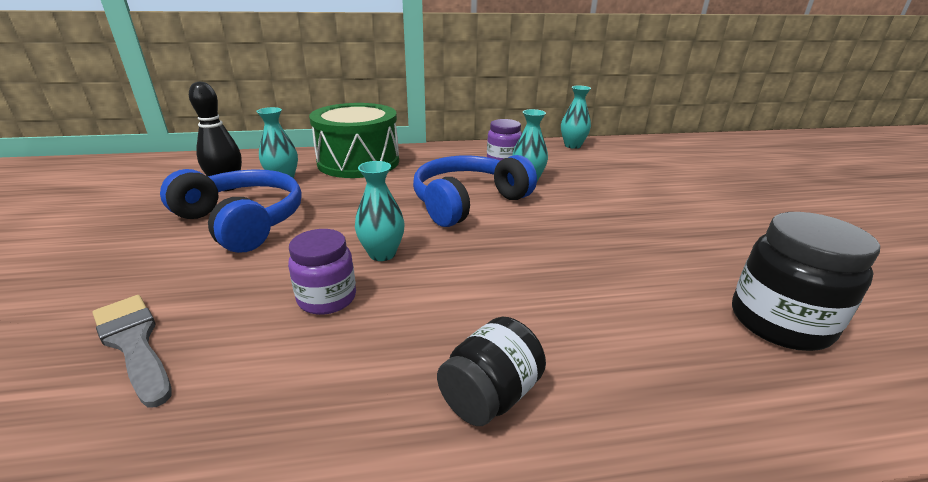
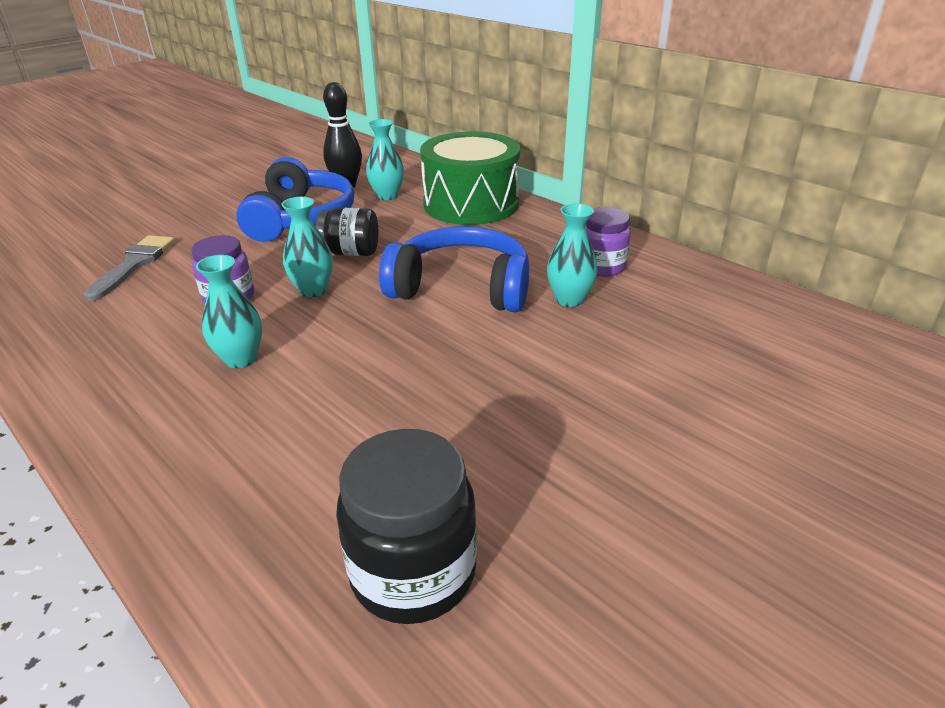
camera: 55 degrees right, 5 degrees up
black jar [437,317,546,426] -> black jar moved to [315,208,378,256]
turquoise vase [561,86,591,149] -> turquoise vase moved to [196,255,262,368]

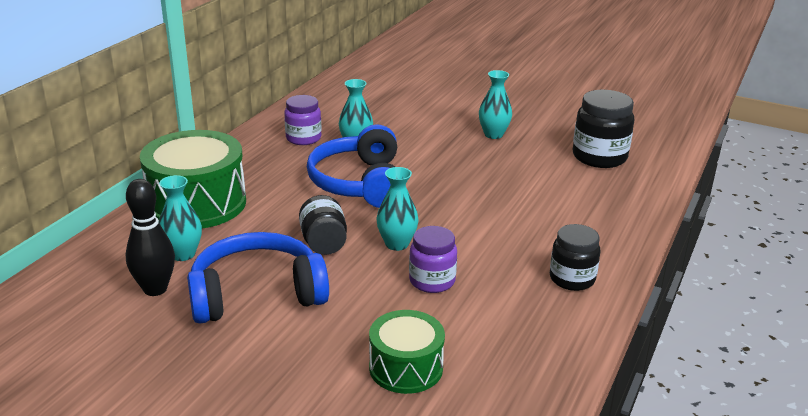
camera: 110 degrees left, 5 degrees down
grey brush [84,235,175,301] -> green drum [369,310,445,394]
turquoise vase [196,255,262,368] -> turquoise vase moved to [479,70,512,139]
none -> black jar [550,224,600,291]

